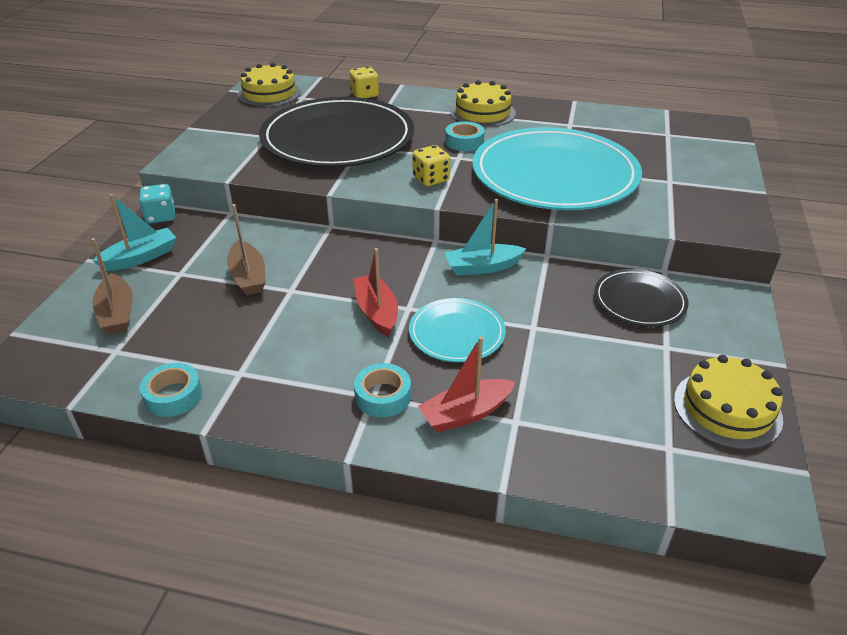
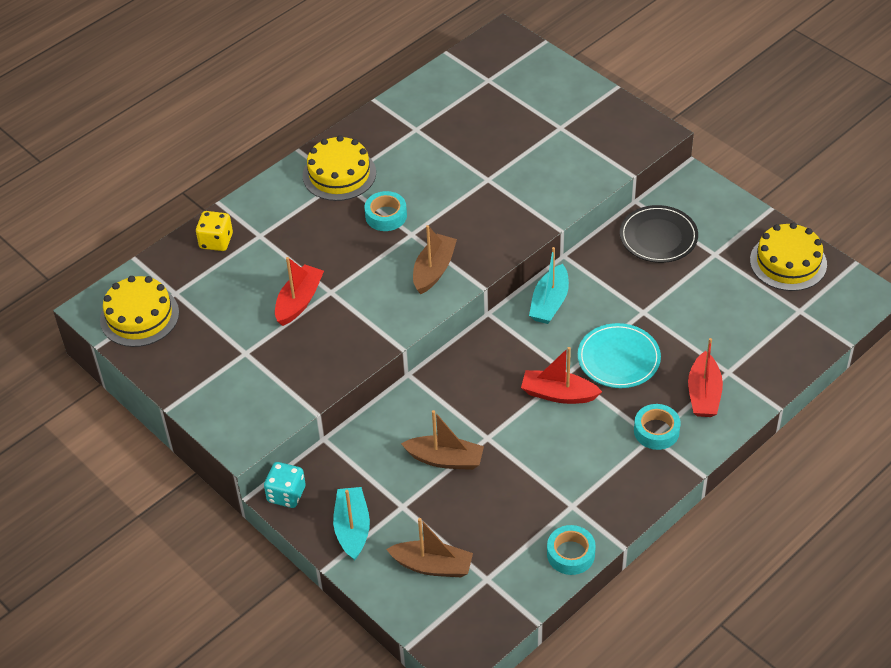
camera: 55 degrees left, 10 degrees up
black plate [259,97,414,167] -> red boat [275,257,324,326]
yellow dice [412,145,450,186] -> brown boat [413,225,457,294]
turquoise plate [472,127,642,210] -> none

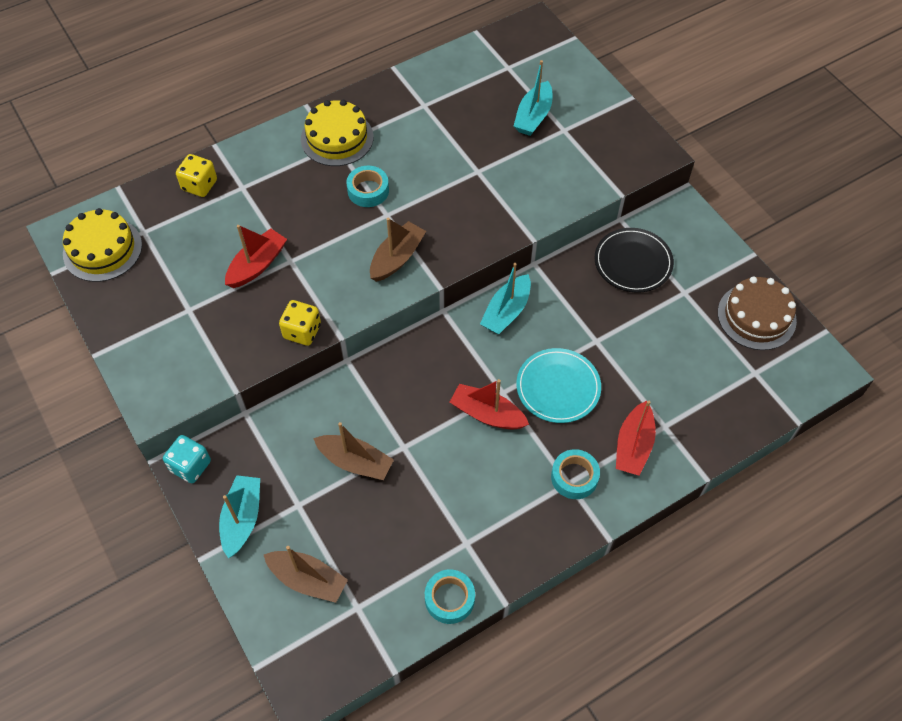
camera: 10 degrees right, 10 degrees up
yellow cake [750,223,827,291] -> brown cake [718,276,797,350]
none -> yellow dice [279,300,321,346]
none -> turquoise boat [514,60,553,136]

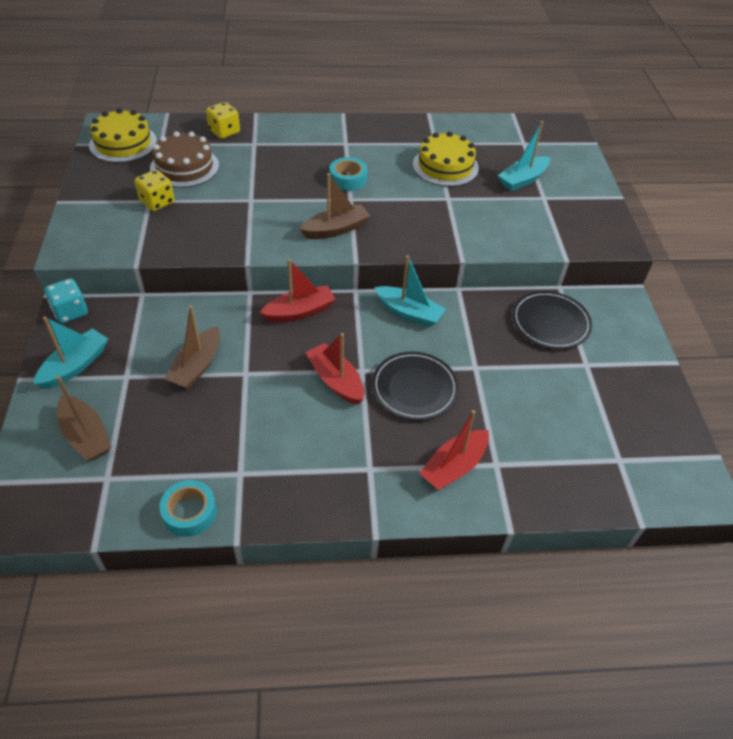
camera: 25 degrees right, 10 degrees down
red boat [225,225,287,288] -> red boat moved to [260,259,336,322]
yellow dice [279,300,321,346] -> yellow dice moved to [135,170,174,211]
yellow cake [301,100,374,166] -> yellow cake moved to [413,132,479,187]
brown boat [313,422,394,480] -> brown boat turned 60 degrees clockwise [165,305,220,389]
turquoise boat [480,263,531,335] -> turquoise boat turned 120 degrees counterclockwise [374,255,446,327]
turquoise plate [516,348,601,423] -> black plate [372,352,459,420]
turquoise tape [551,449,600,499] -> none
brown cake [718,276,797,350] -> brown cake moved to [150,131,219,188]

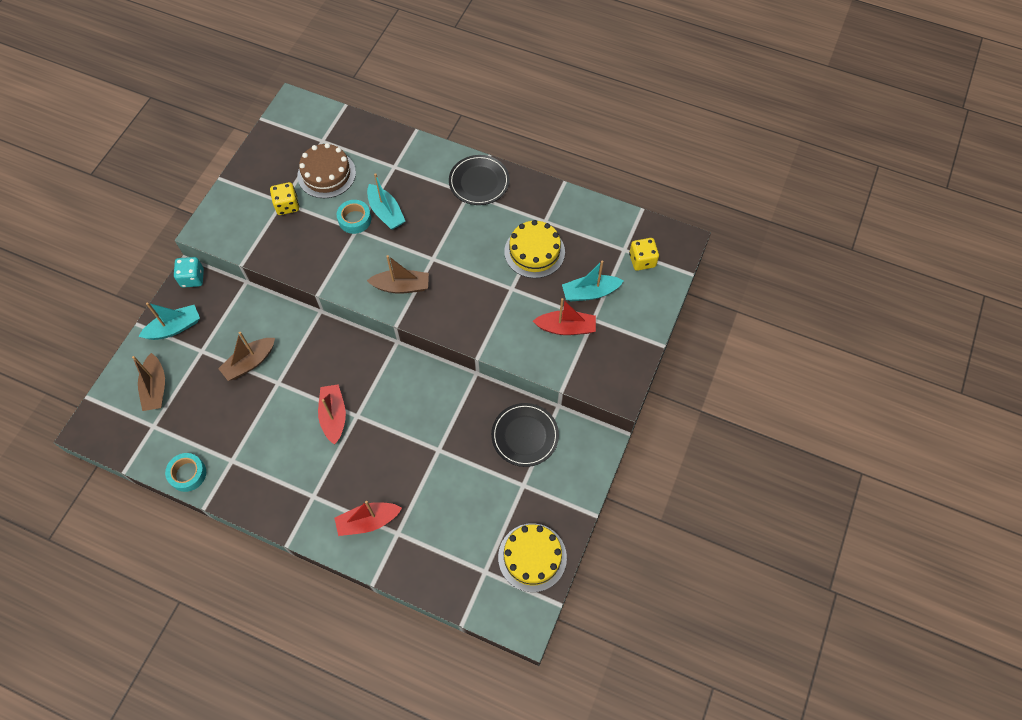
camera: 30 degrees right, 15 degrees up
yellow cake [89,108,157,163] -> yellow cake moved to [498,523,567,592]
yellow dice [206,102,240,139] -> yellow dice moved to [629,238,659,271]
red boat [260,259,336,322] -> red boat moved to [533,298,596,335]
turquoise tape [329,157,367,191] -> turquoise tape moved to [337,200,371,234]
black plate [372,352,459,420] -> black plate moved to [449,155,510,205]
turquoise boat [374,255,446,327] -> turquoise boat moved to [367,173,405,230]

